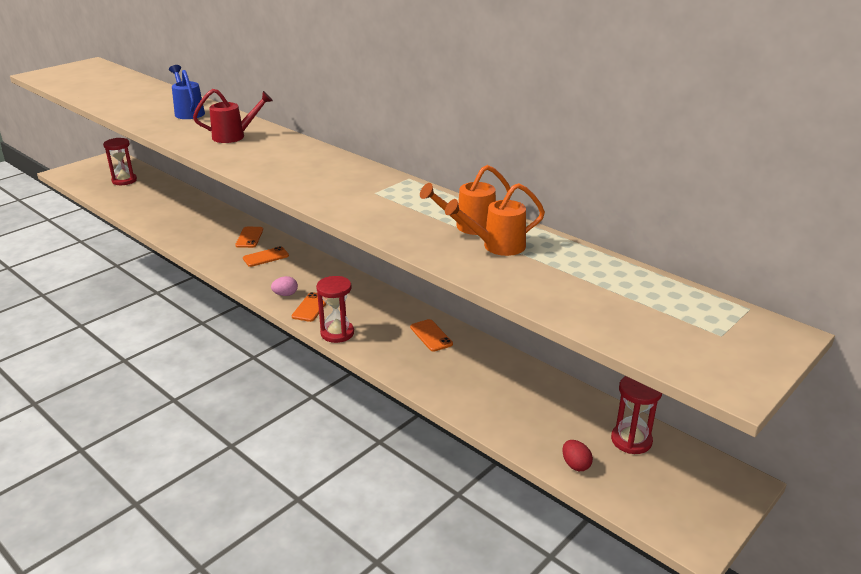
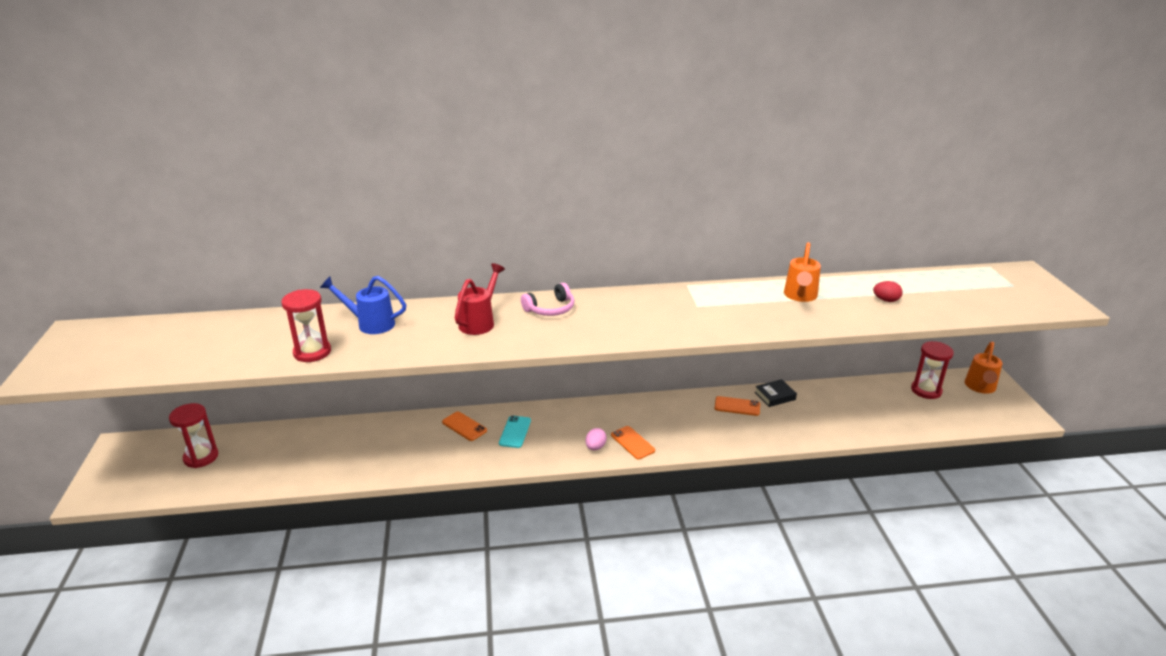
camera: 50 degrees left, 0 degrees up
orange phone [243,246,289,267] -> turquoise phone [499,416,531,448]
red hourglass [316,276,354,343] -> red hourglass moved to [282,289,331,362]
orange watering can [445,183,545,256] -> orange watering can moved to [964,342,1003,394]
red egg [562,440,593,471] -> red egg moved to [873,281,903,302]
none -> pink headphones [521,283,574,316]
none -> black book [755,379,797,407]

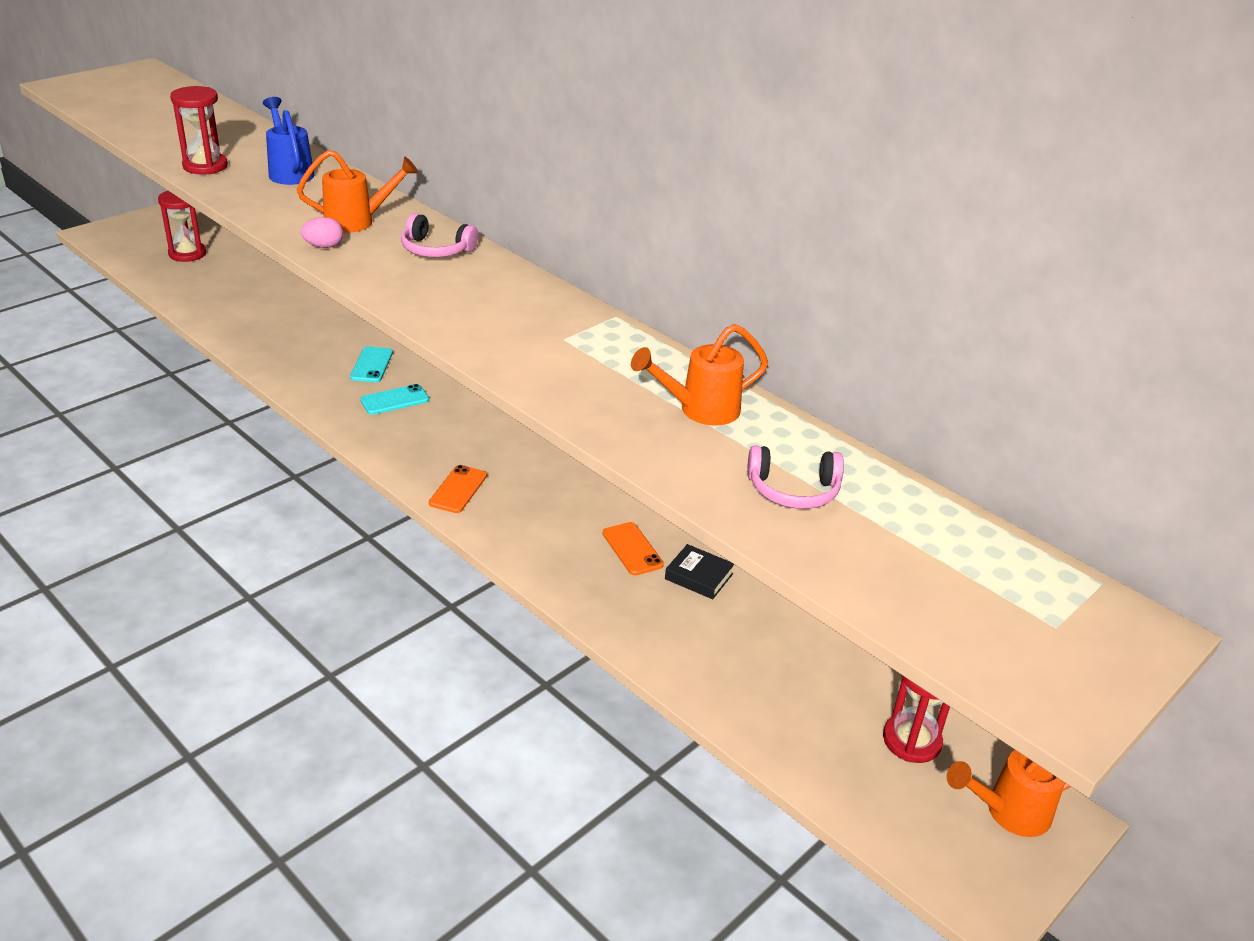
camera: 50 degrees right, 5 degrees up
orange phone [442,411,487,441] -> turquoise phone [350,346,393,382]
red watering can [455,263,505,335] -> orange watering can [297,150,418,233]
pink egg [586,428,607,450] -> pink egg moved to [301,217,343,248]
red egg [873,281,903,302] -> pink headphones [747,445,844,509]

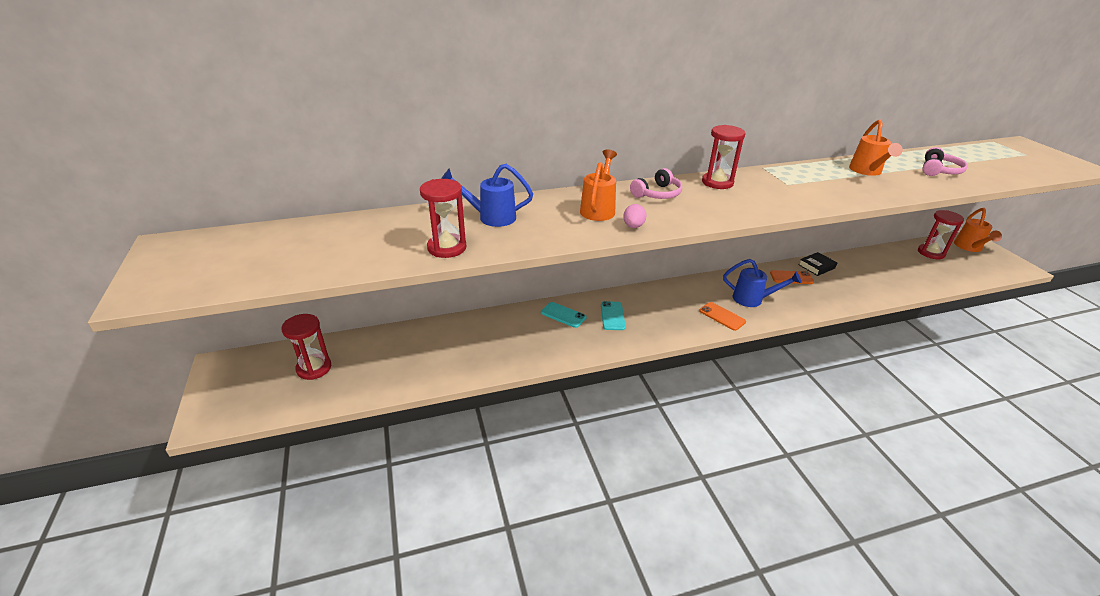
camera: 60 degrees left, 0 degrees up
none -> red hourglass [702,125,746,189]
none -> blue watering can [723,259,801,307]

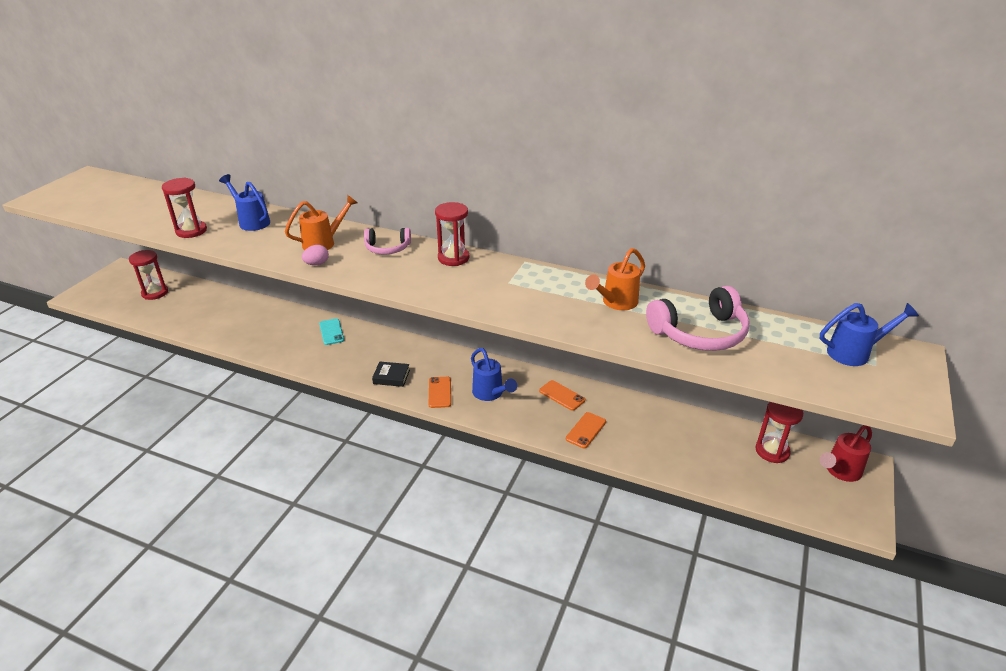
camera: 40 degrees right, 0 degrees up
turquoise phone [601,301,626,330] -> none
black book [799,252,837,276] -> black book moved to [372,361,410,387]
pink headphones [923,147,968,176] -> pink headphones [646,286,750,351], size x1.69
orange watering can [954,208,1002,252] -> red watering can [820,425,872,482]
none -> orange phone [566,412,606,448]
none -> blue watering can [820,303,919,366]

